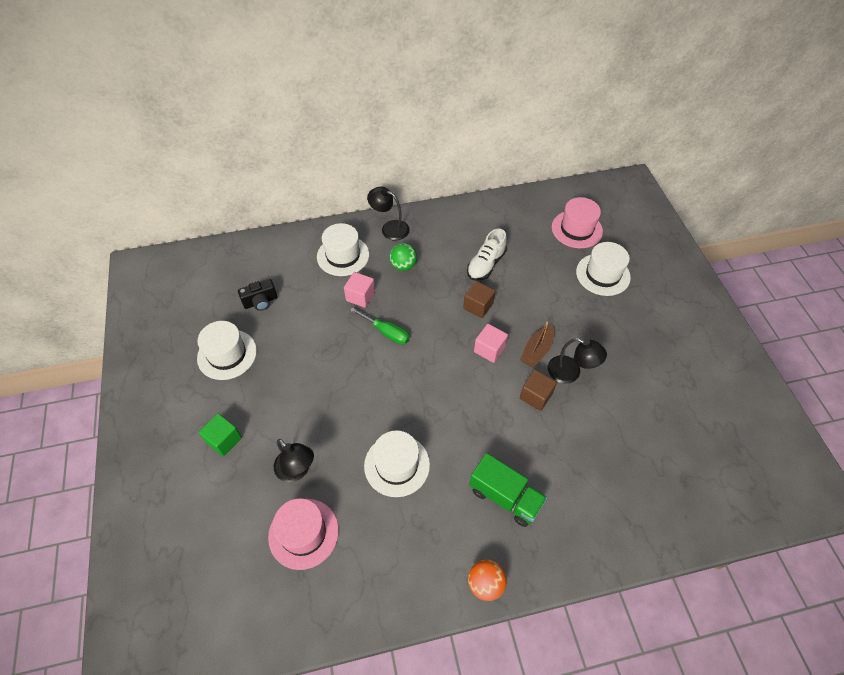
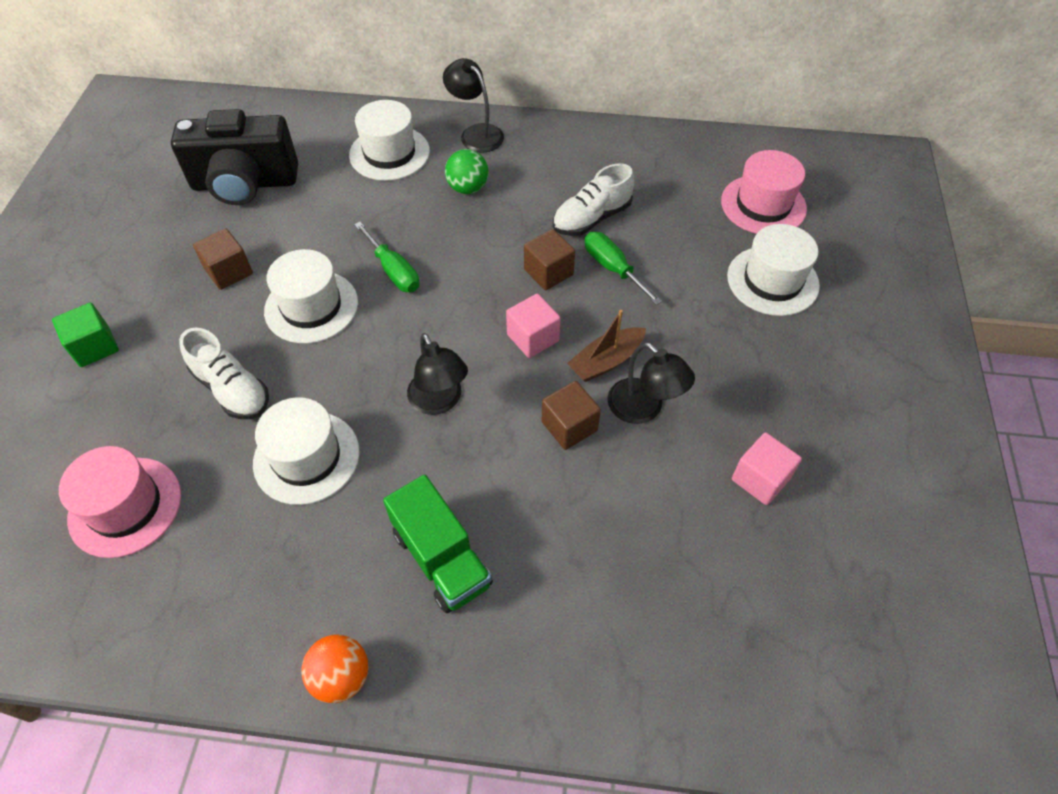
camera: 20 degrees right, 0 degrees up
white hat [197,321,257,380] -> white hat moved to [264,249,358,344]
black camera [238,279,278,311] -> black camera [171,109,298,205], size x2.04
black lamp [274,439,314,482] -> black lamp moved to [407,333,468,415]
pink cube [344,272,375,308] -> pink cube moved to [732,433,802,505]
none -> white shoe [179,328,269,419]
none -> brown cube [193,229,253,290]
none -> green screwdriver [585,232,662,305]

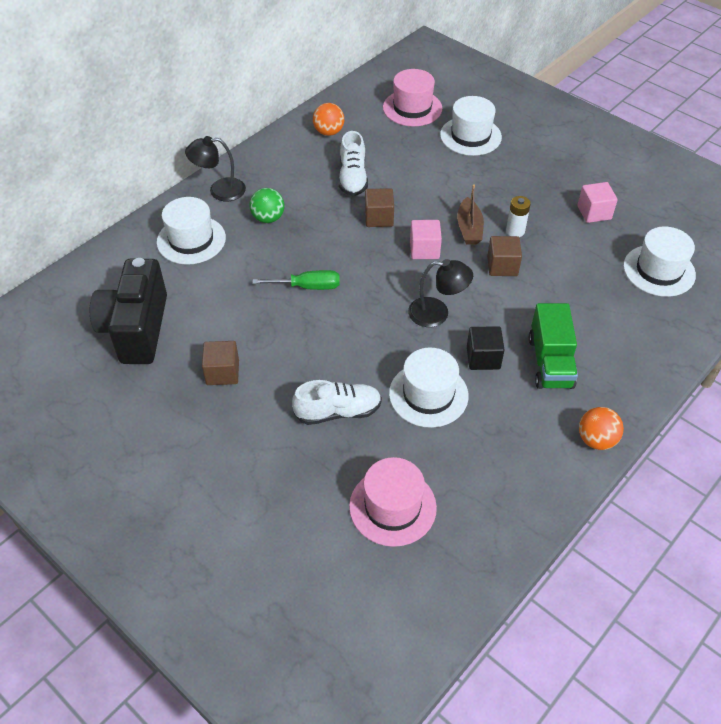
camera: 55 degrees left, 5 degrees down
green cube [52,303,119,367] -> none
black camera [171,109,298,205] -> black camera turned 150 degrees clockwise [90,258,167,364]
white hat [264,249,358,344] -> white hat moved to [623,226,696,297]
green truck [383,475,493,613] -> green truck turned 90 degrees clockwise [529,303,578,389]
green screwdriver [585,232,662,305] -> none
black lamp [607,342,695,424] -> white battery [506,196,531,237]
none -> orange ball [313,103,344,136]
none -> black cube [467,326,505,370]

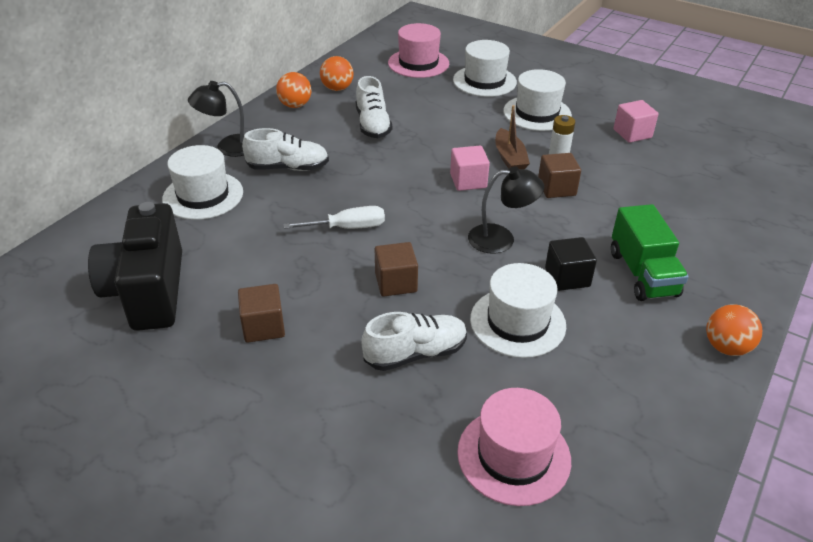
camera: 10 degrees left, 10 degrees down
green ball [249,188,285,223] -> white shoe [242,128,329,171]
green screwdriver [253,270,340,290] -> white screwdriver [283,206,385,229]
brown cube [365,188,394,227] -> brown cube moved to [375,242,418,297]
white hat [623,226,696,297] -> white hat moved to [503,69,572,131]
none -> orange ball [276,72,311,108]

